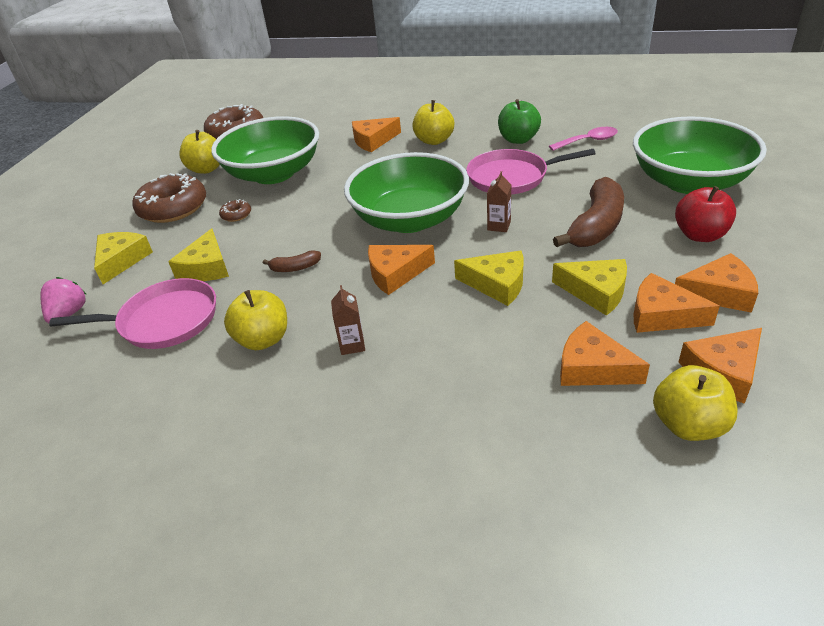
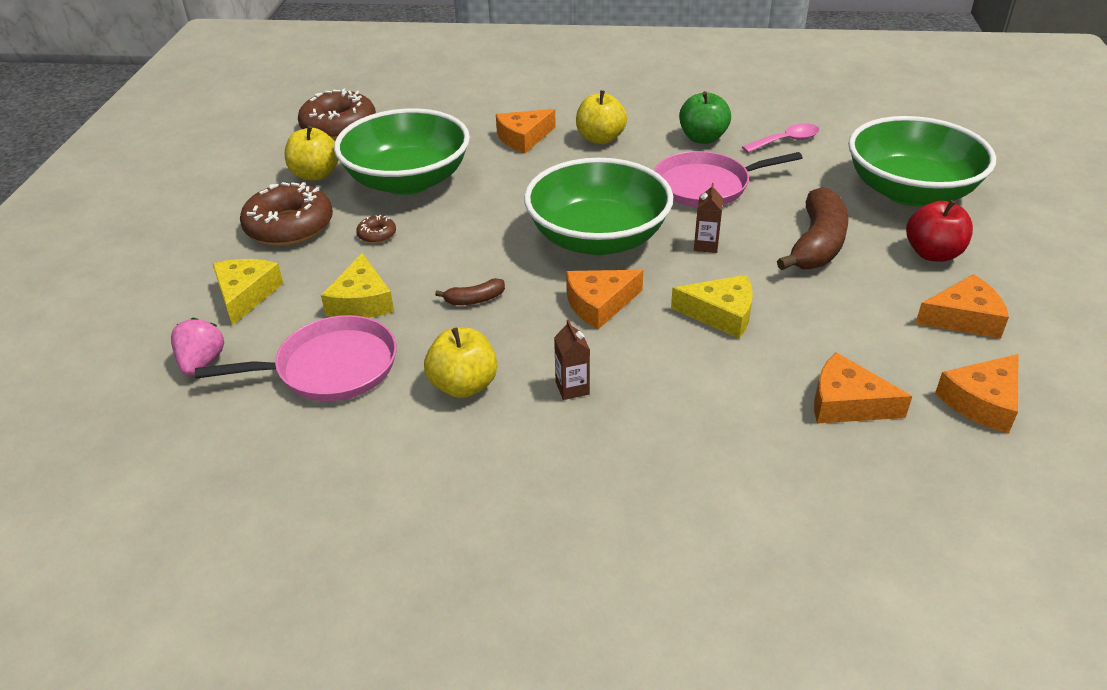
camera: 10 degrees left, 0 degrees up
yellow cheese [552,259,627,316] -> none
orange cheese [634,273,720,333] -> none
yellow apple [653,365,738,441] -> none

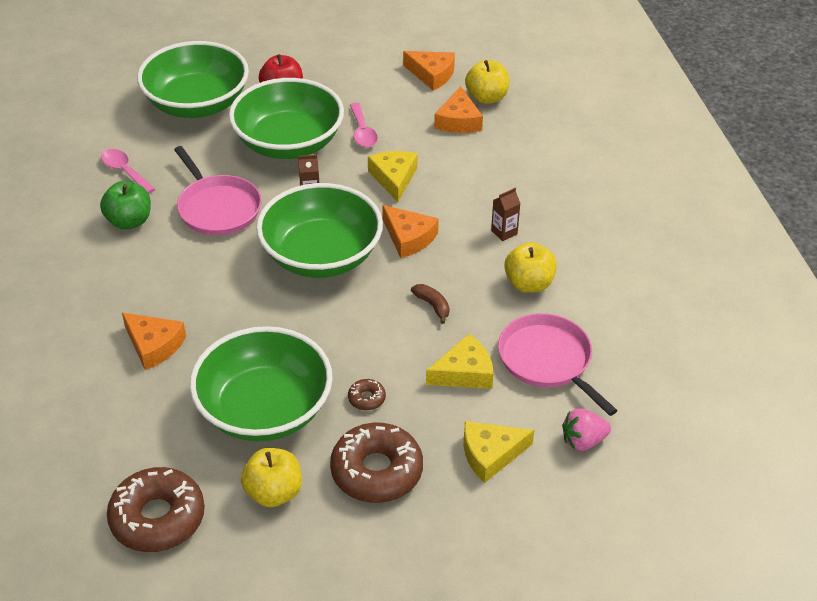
camera: 110 degrees left, 5 degrees up
yellow apple [576,90,627,144] -> yellow apple moved to [465,60,509,104]
brown banana [777,187,849,270] -> green bowl [229,78,344,159]
orange cheese [915,274,1009,339] -> none
none -> pink spoon [350,103,378,147]

